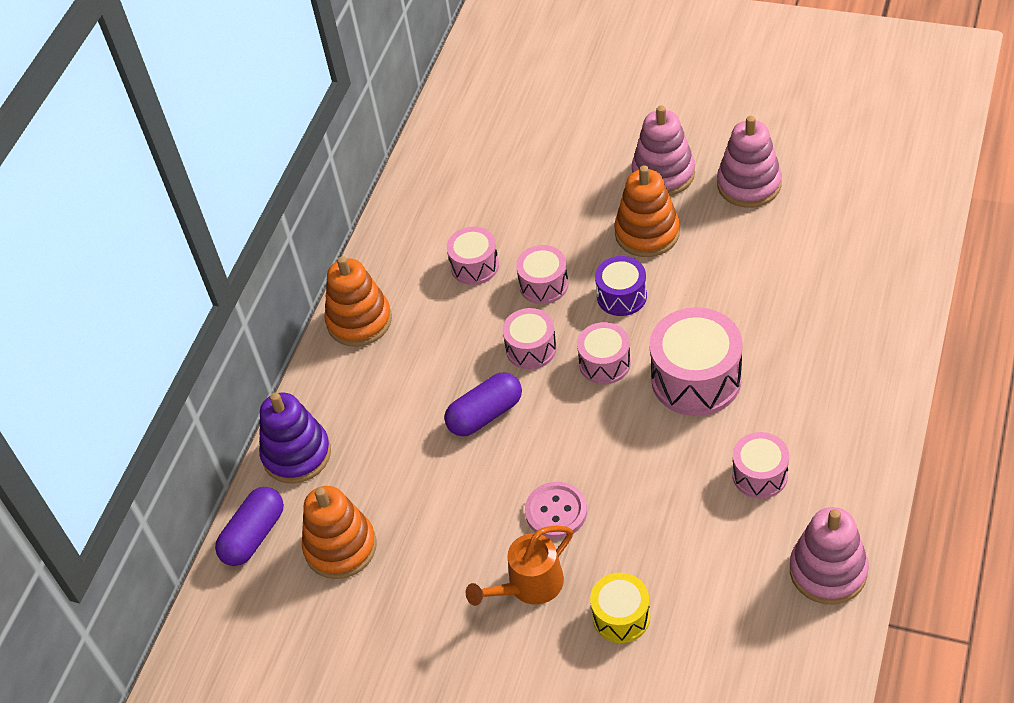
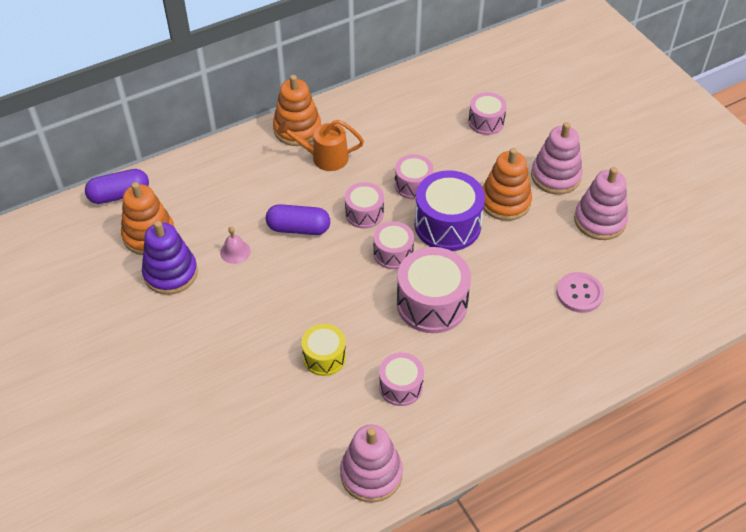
camera: 35 degrees right, 0 degrees up
purple stacking toy [259,393,331,484] -> purple stacking toy moved to [142,221,198,295]
pink drum [446,227,499,285] -> pink drum moved to [468,92,507,135]
orange watering can [466,526,573,606] -> orange watering can moved to [277,120,364,171]
pink button [525,482,587,539] -> pink button moved to [556,272,604,313]
yellow drum [590,573,650,643] -> yellow drum moved to [302,324,346,376]
purple drum [595,256,647,316] -> purple drum [415,170,485,251], size x1.71
none -> pink bell [220,226,251,264]

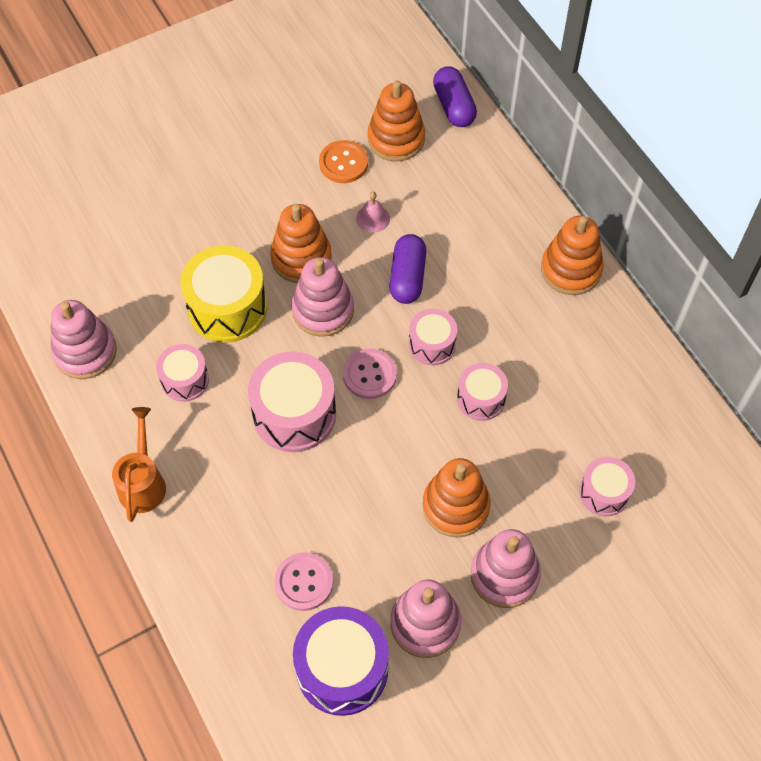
camera: 90 degrees right, 10 degrees up
purple stacking toy [142,221,198,295] -> orange button [319,140,368,183]
orange watering can [277,120,364,171] -> orange watering can moved to [112,407,166,522]
yellow drum [302,324,346,376] -> yellow drum [180,245,267,343], size x1.71
pink drum [374,221,414,269] -> pink button [343,348,397,399]
purple drum [415,170,485,251] -> purple drum moved to [293,606,389,716]
none -> orange stacking toy [270,204,332,283]
none -> pink stacking toy [291,257,354,337]

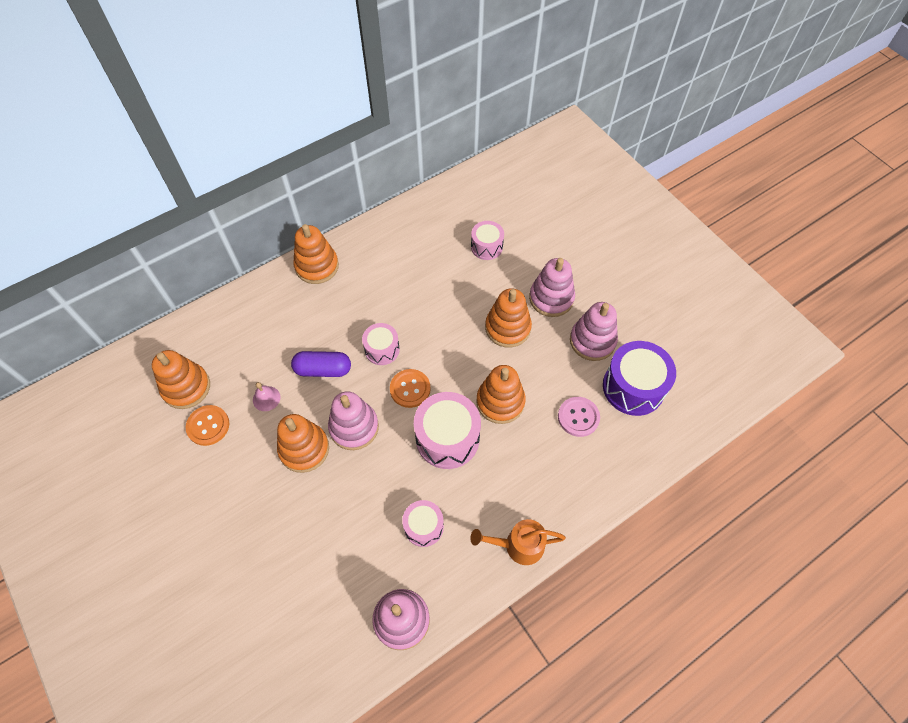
camera: 95 degrees left, 0 degrees up
yellow drum [180,245,267,343] -> none
pink button [343,348,397,399] -> orange button [390,369,431,408]
purple capsule [433,66,477,127] -> none
pink drum [457,363,508,421] -> none
none -> orange stacking toy [476,365,526,424]

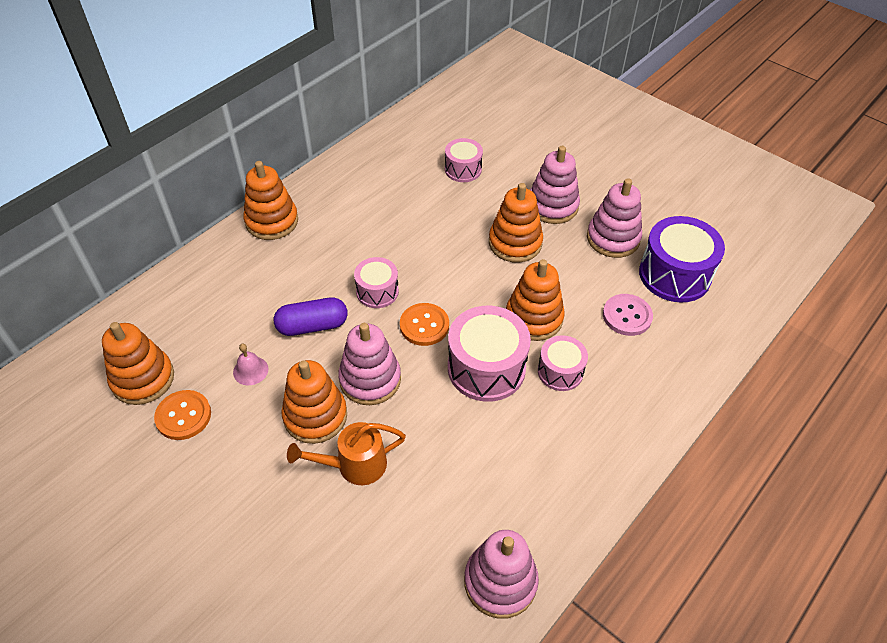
camera: 15 degrees left, 10 degrees down
pink drum [402,500,444,547] -> pink drum moved to [538,335,588,391]
orange watering can [470,519,566,565] -> orange watering can moved to [287,422,406,485]

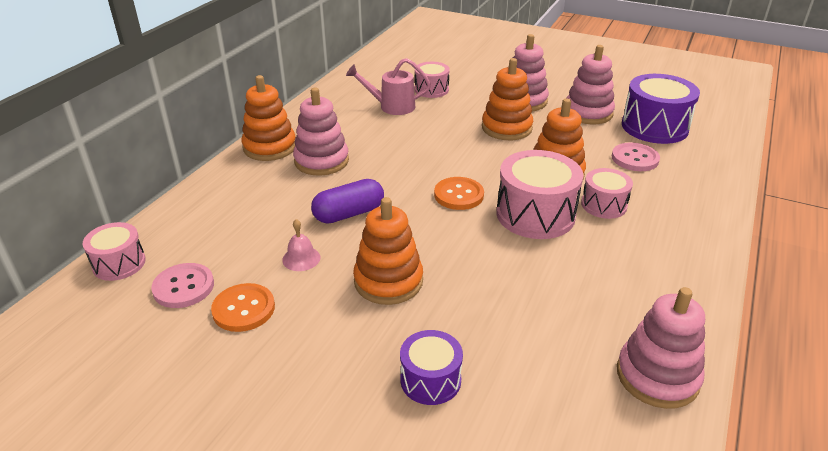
camera: 15 degrees left, 15 degrees down
orange stacking toy [102,322,174,405] -> pink button [151,263,214,308]
orange watering can [287,422,406,485] -> none
pink stacking toy [338,323,401,405] -> pink stacking toy moved to [293,87,349,176]
pink drum [354,257,399,308] -> pink drum moved to [83,222,146,281]
none -> pink watering can [346,58,431,115]
none -> purple drum [400,330,463,405]

